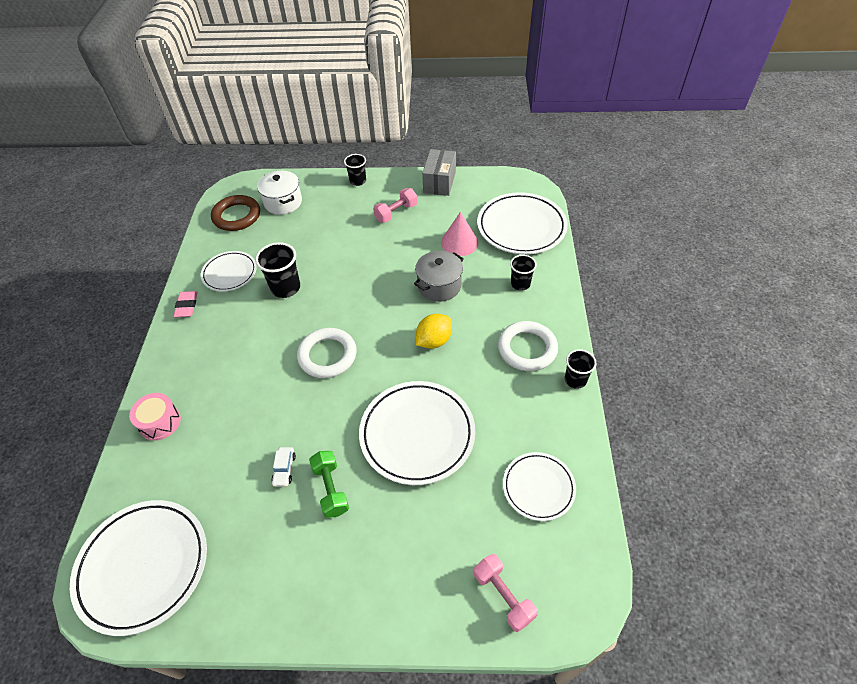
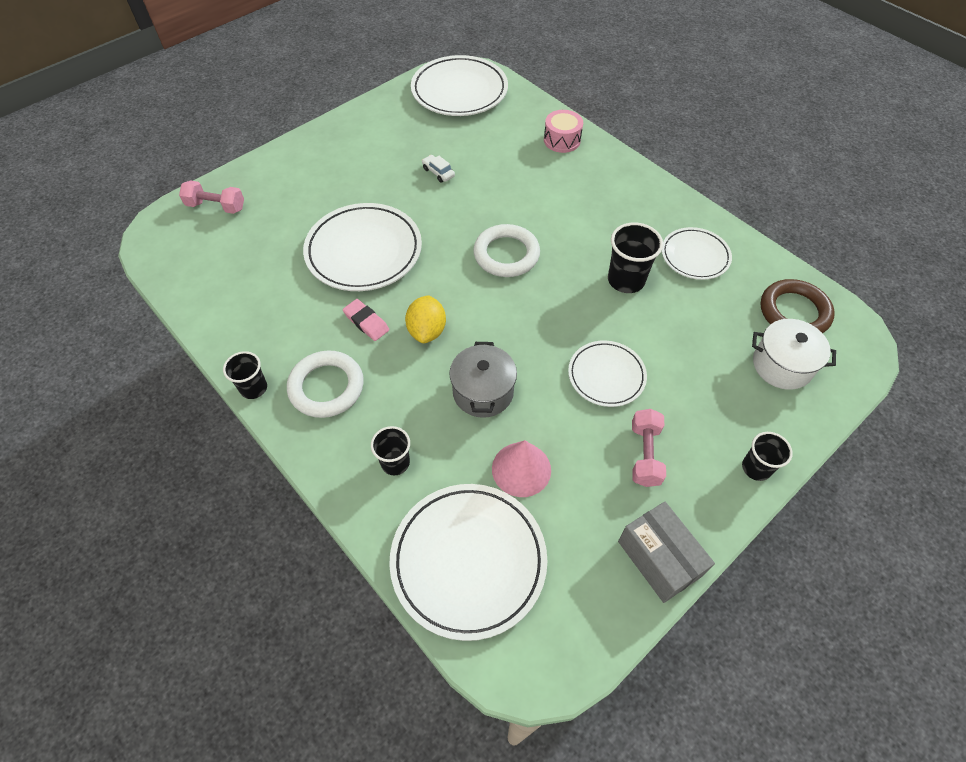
camera: 135 degrees right, 5 degrees up
pink eraser [173,291,198,317] -> pink eraser moved to [343,299,389,341]
green dumbbell [309,451,349,518] -> none
white plate [503,452,576,521] -> white plate moved to [568,341,647,407]

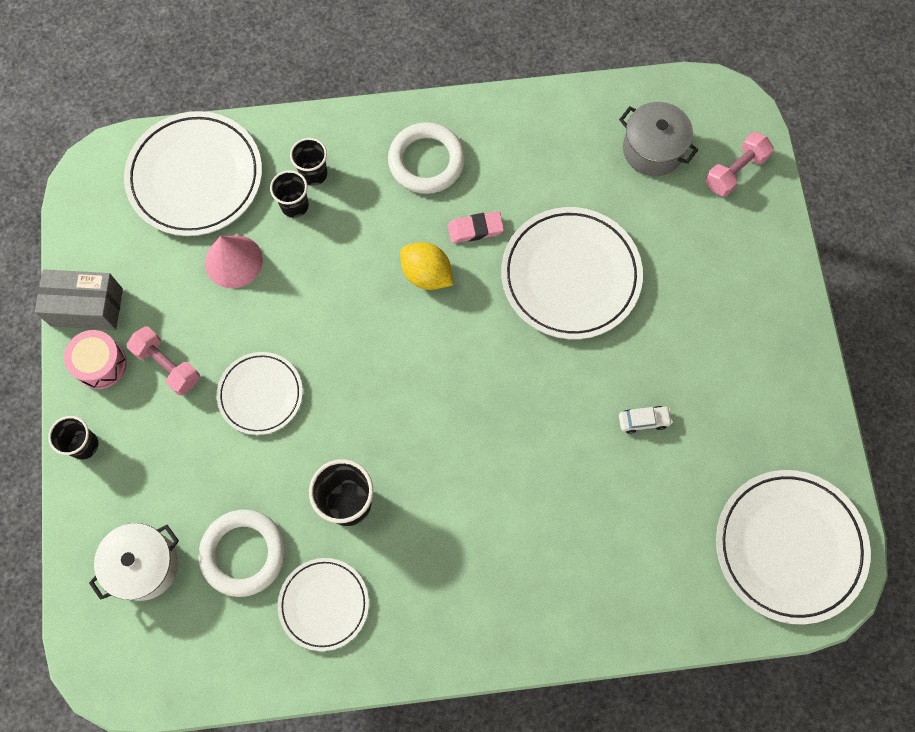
camera: 125 degrees right, 15 degrees up
black cup [223,351,267,399] -> black cup moved to [270,170,309,218]
grey pot [449,342,517,418] -> grey pot moved to [619,102,698,176]
white ring [473,224,540,277] -> white ring moved to [198,509,285,597]
pink drum [544,110,583,153] -> pink drum moved to [64,330,127,389]
brown ring [760,279,835,333] -> none

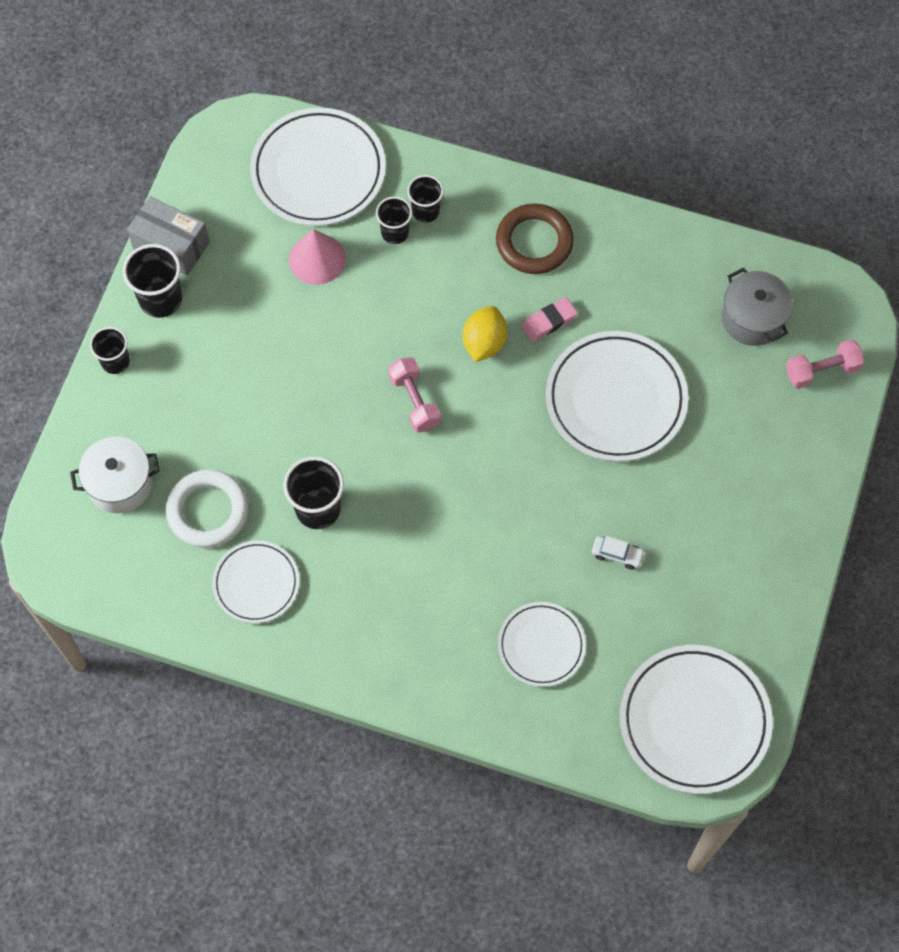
camera: 25 degrees right, 5 degrees down
pink drum [64,330,127,389] -> black cup [123,244,182,318]
pink dumbbell [127,327,200,395] -> pink dumbbell moved to [388,357,441,432]
white plate [217,352,303,435] -> white plate moved to [498,602,586,687]
white ring [388,122,465,194] -> brown ring [496,203,574,274]
yellow lemon [400,242,453,290] -> yellow lemon turned 45 degrees clockwise [463,306,507,362]
pink eraser [448,211,504,243] -> pink eraser turned 45 degrees counterclockwise [521,297,578,342]

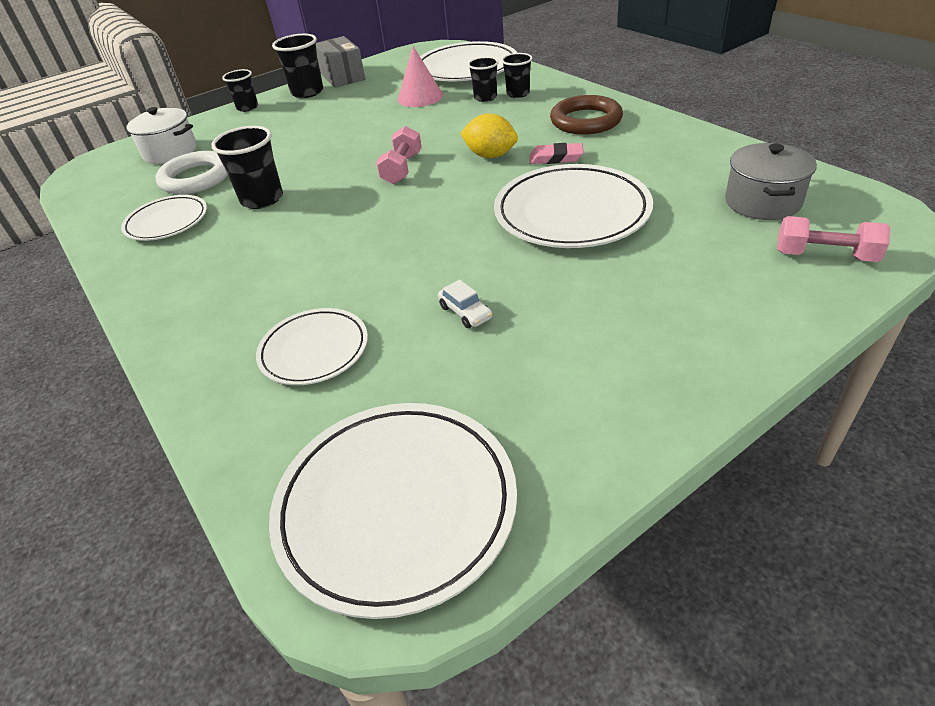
camera: 40 degrees right, 25 degrees down
yellow lemon [463,306,507,362] -> yellow lemon turned 60 degrees clockwise [460,114,518,158]

